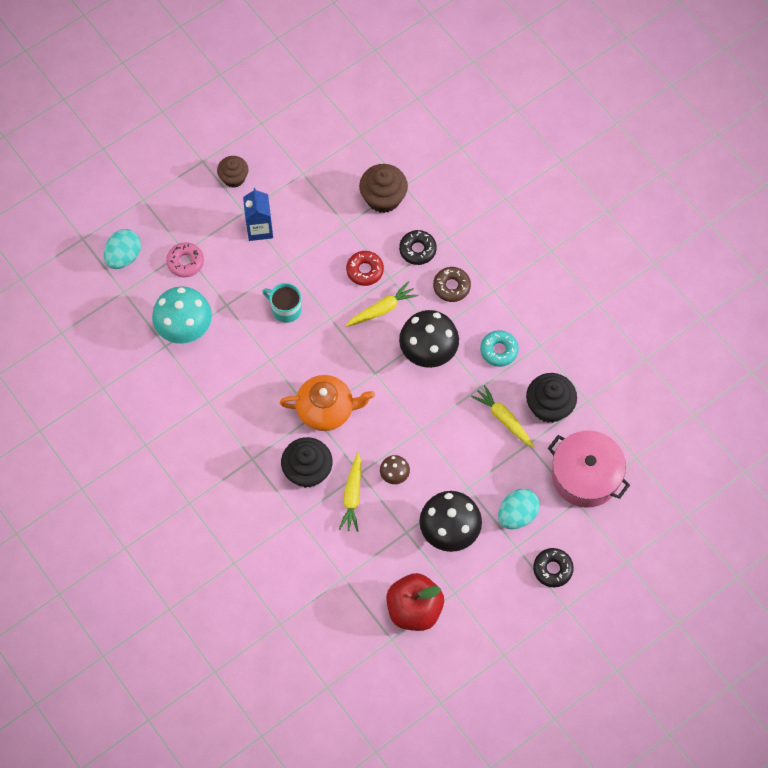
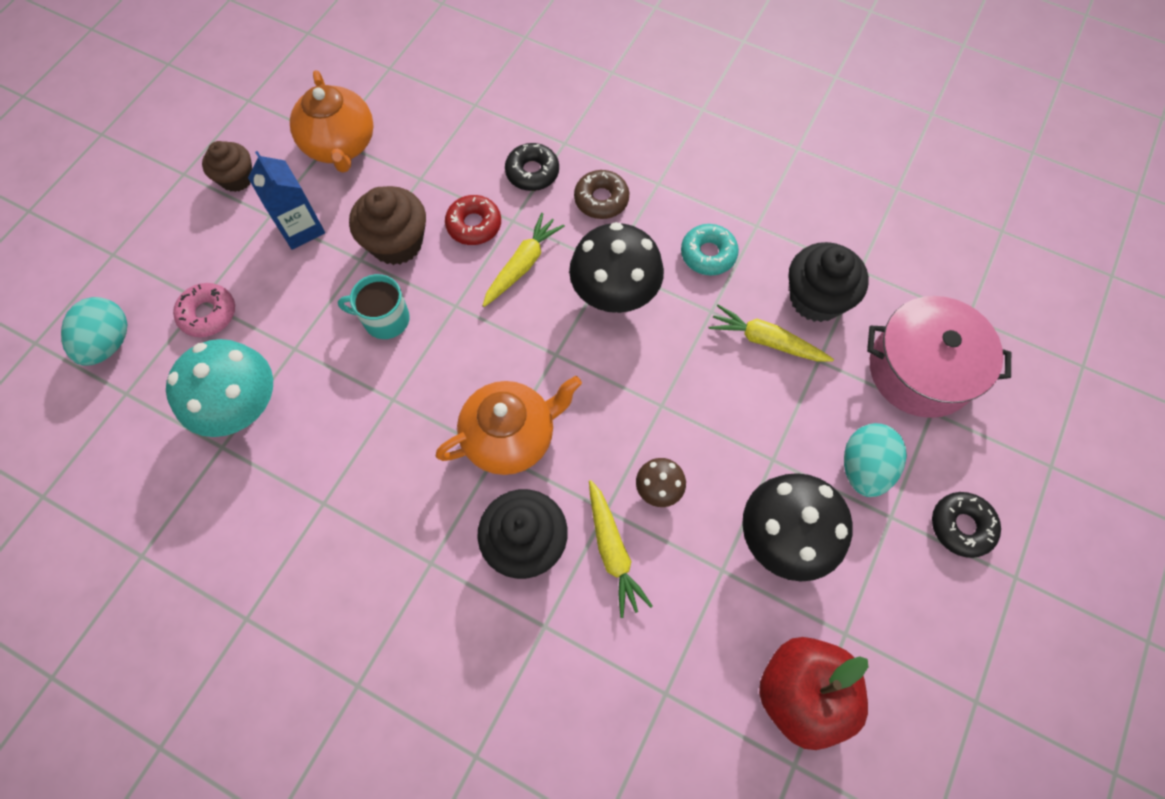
camera: 25 degrees left, 0 degrees up
brown cupcake [359,164,408,213] -> brown cupcake moved to [349,186,426,265]
none -> orange teapot [290,70,374,173]

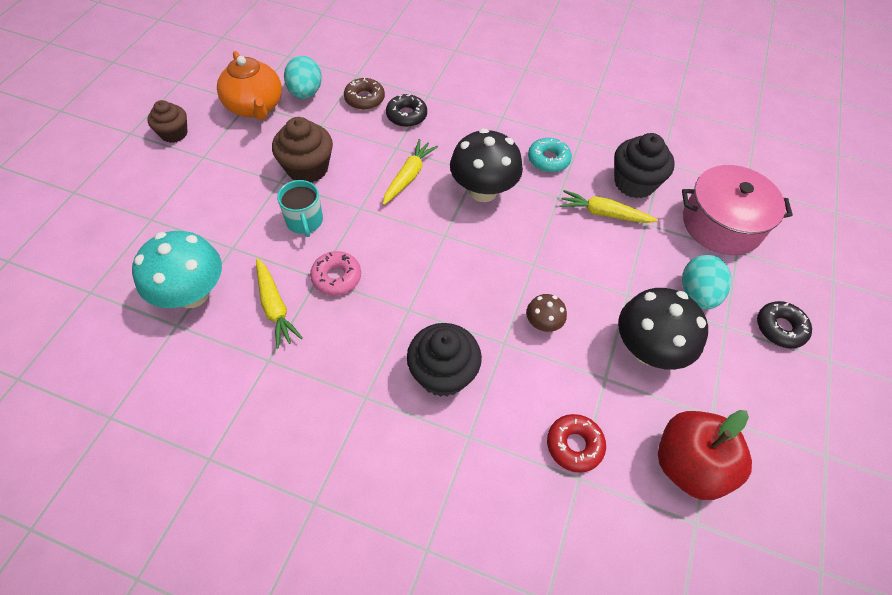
camera: 10 degrees left, 10 degrees down
turquoise egg [61,297,127,366] -> turquoise egg moved to [284,56,322,99]
pink donut [173,283,235,337] -> pink donut moved to [310,251,361,295]
blue carton [248,151,325,250] -> none
turquoise mug [338,274,410,339] -> turquoise mug turned 105 degrees counterclockwise [277,180,323,237]
orange teapot [436,376,582,475] -> none
red donut [445,195,501,245] -> red donut moved to [547,414,606,473]
brown donut [574,170,629,219] -> brown donut moved to [344,78,385,110]
yellow carrot [589,480,653,618] -> yellow carrot moved to [256,258,303,349]

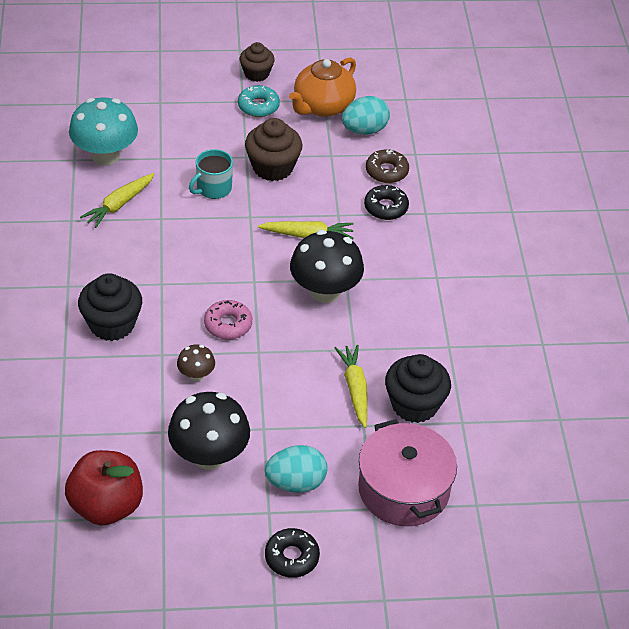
camera: 65 degrees right, 10 degrees down
pink donut [310,251,361,295] -> pink donut moved to [204,300,252,340]
turquoise donut [528,138,572,173] -> turquoise donut moved to [238,85,280,117]
red donut [547,414,606,473] -> none

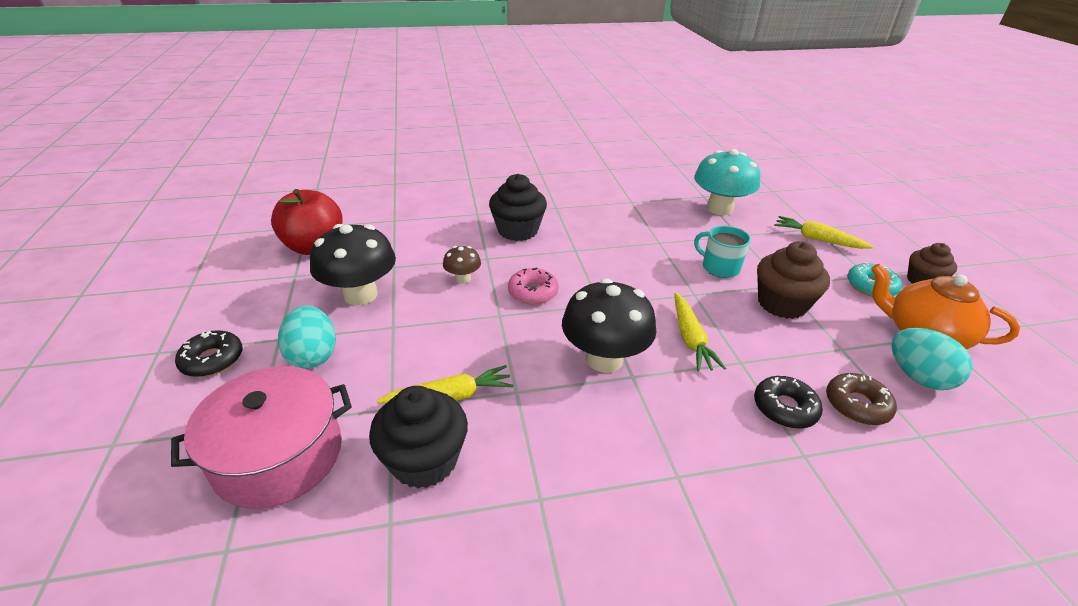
camera: 85 degrees right, 10 degrees down
yellow carrot [80,173,154,228] -> yellow carrot moved to [774,216,873,249]

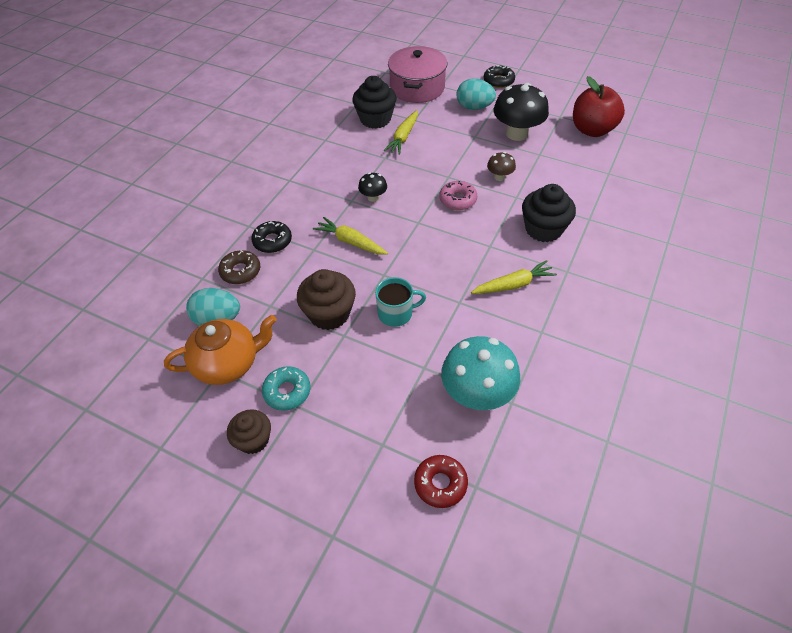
camera: 130 degrees right, 15 degrees up
black mushroom [562,279,657,373] -> black mushroom [358,172,387,202], size x0.49
yellow carrot [774,216,873,249] -> yellow carrot moved to [471,260,557,294]
none -> red donut [414,455,468,508]

